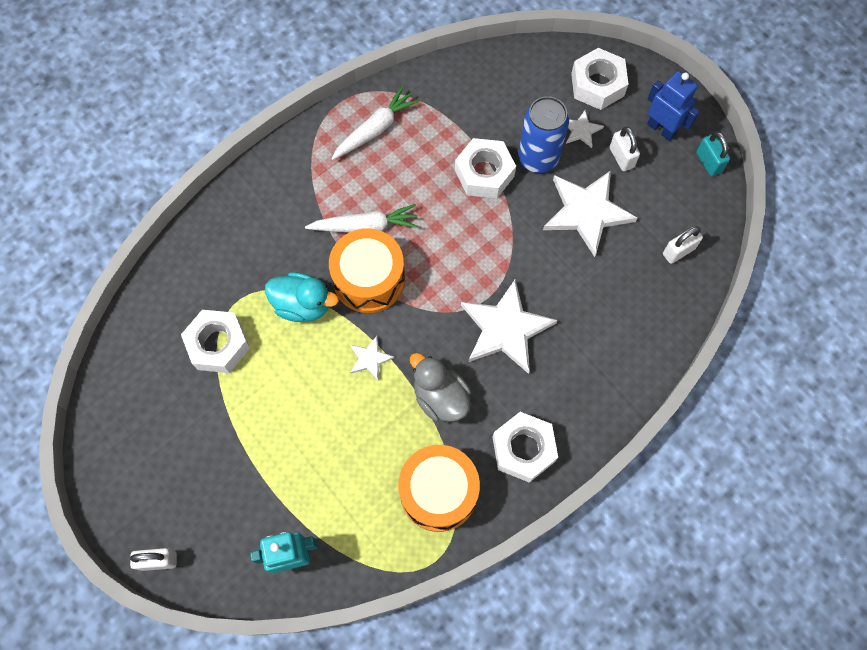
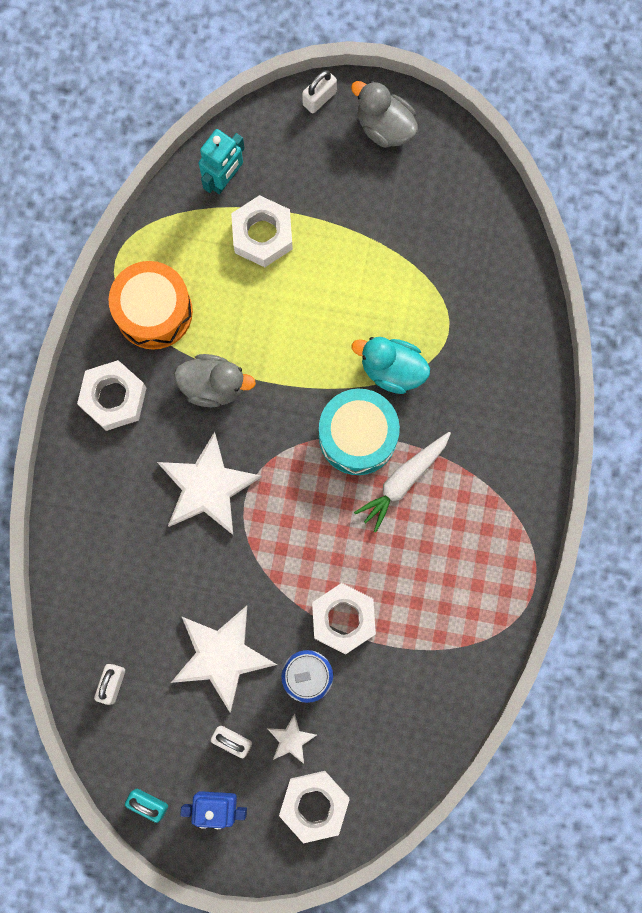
camera: 140 degrees right, 10 degrees up
white nut [181,310,250,373] -> white nut moved to [231,195,293,267]
turquoise duck [265,272,339,322] -> turquoise duck turned 45 degrees clockwise [352,337,430,394]
orange drum [329,228,405,313] -> turquoise drum [319,389,400,475]
white carrot [331,86,420,160] -> none
white star [350,336,395,380] -> none
none -> grey duck [351,81,418,148]

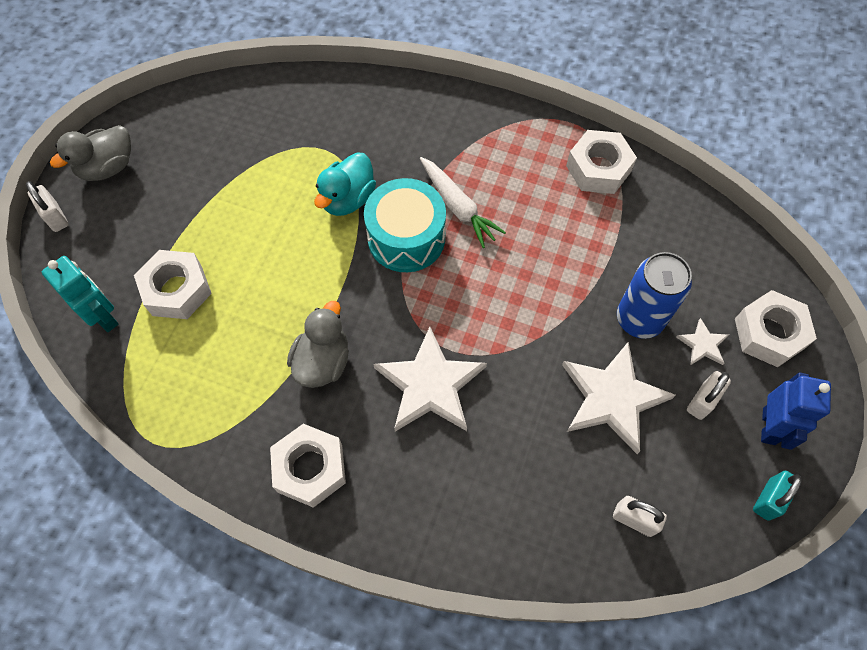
camera: 80 degrees left, 15 degrees down
orange drum [109,261,193,350] -> none
white nut [312,583,376,654] -> white nut moved to [566,130,637,194]

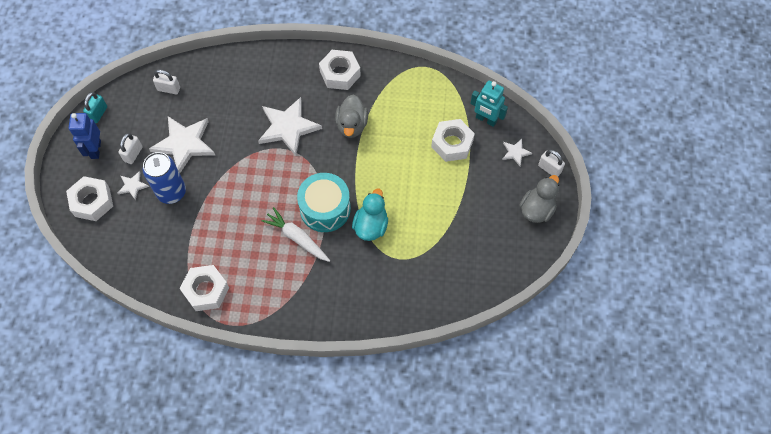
camera: 165 degrees right, 0 degrees up
none -> white star [502,139,532,166]

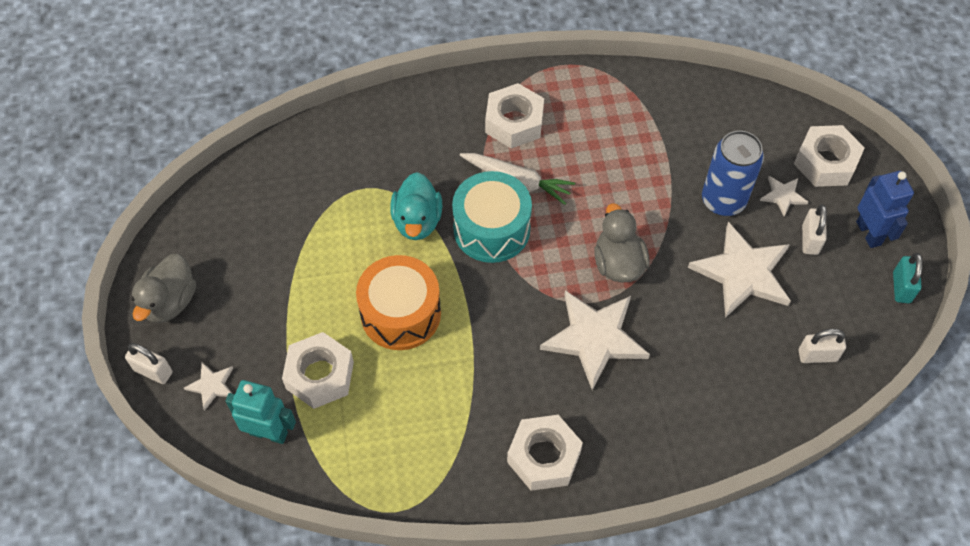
camera: 165 degrees right, 5 degrees down
white nut [179,265,229,311] -> white nut moved to [485,83,544,148]
grey duck [335,95,368,138] -> grey duck moved to [594,203,649,282]
none -> orange drum [356,255,441,350]

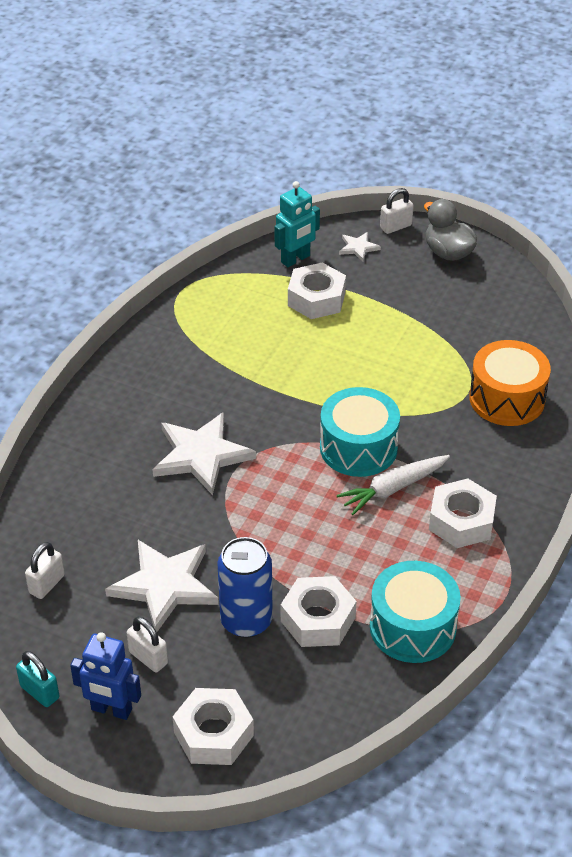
camera: 125 degrees right, 15 degrees down
orange drum [356,255,441,350] -> orange drum moved to [469,340,551,426]
turquoise duck [390,172,442,240] -> none
white nut [507,415,583,491] -> white nut moved to [281,576,357,647]
grey duck [594,203,649,282] -> none
white star [760,176,808,216] -> none
none -> turquoise drum [370,561,461,663]

